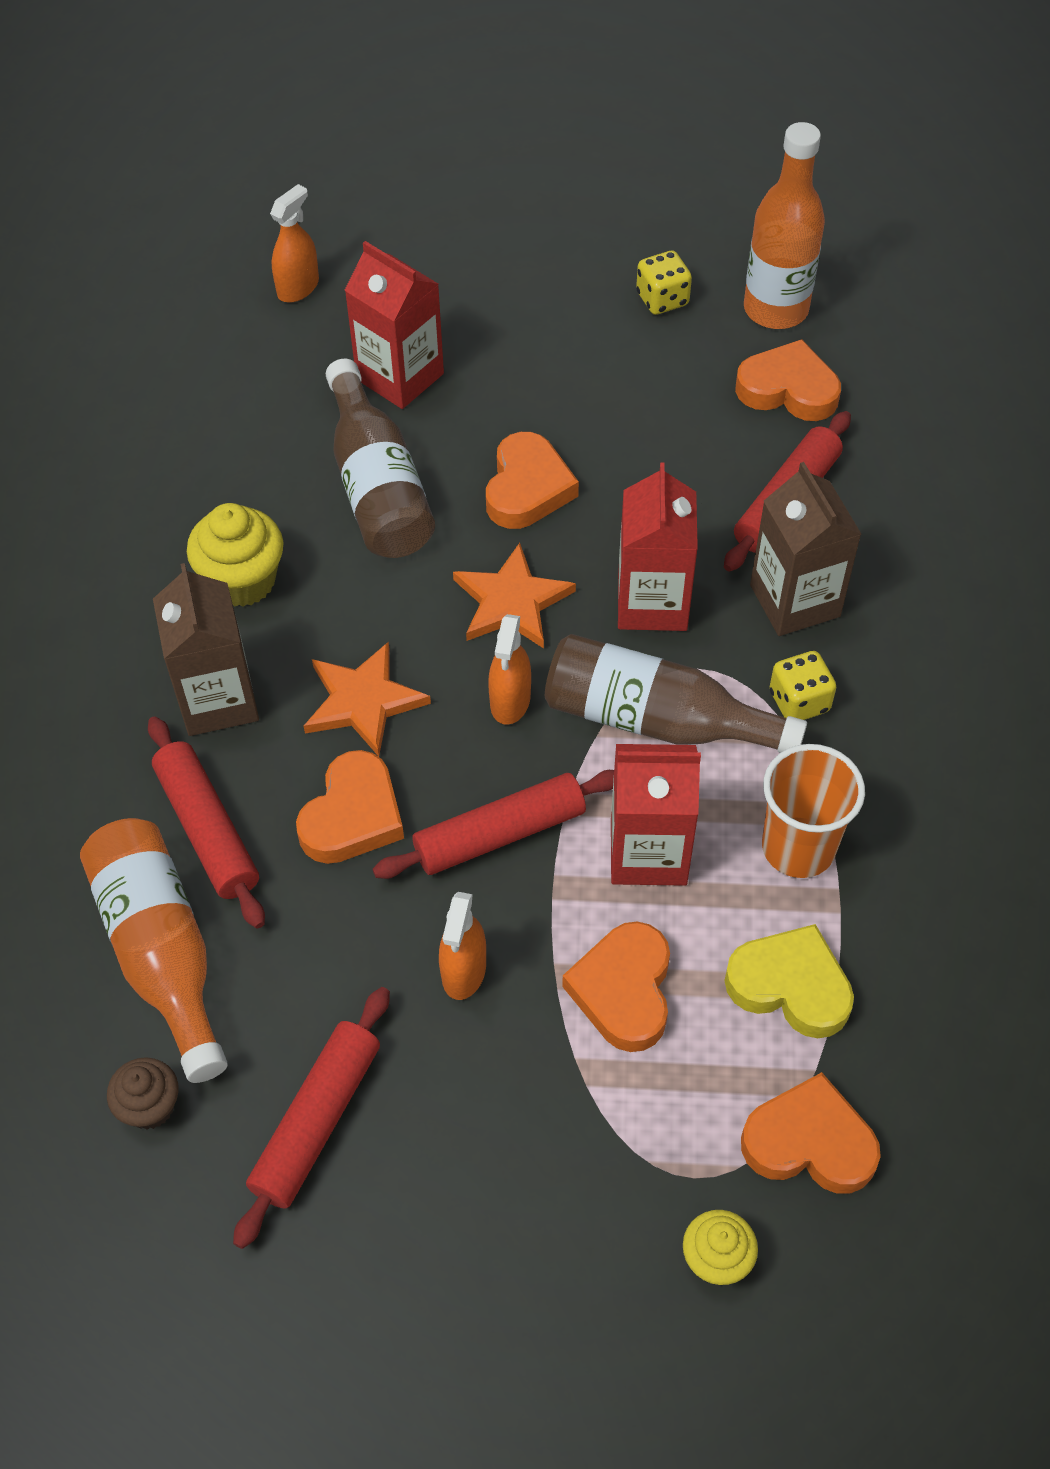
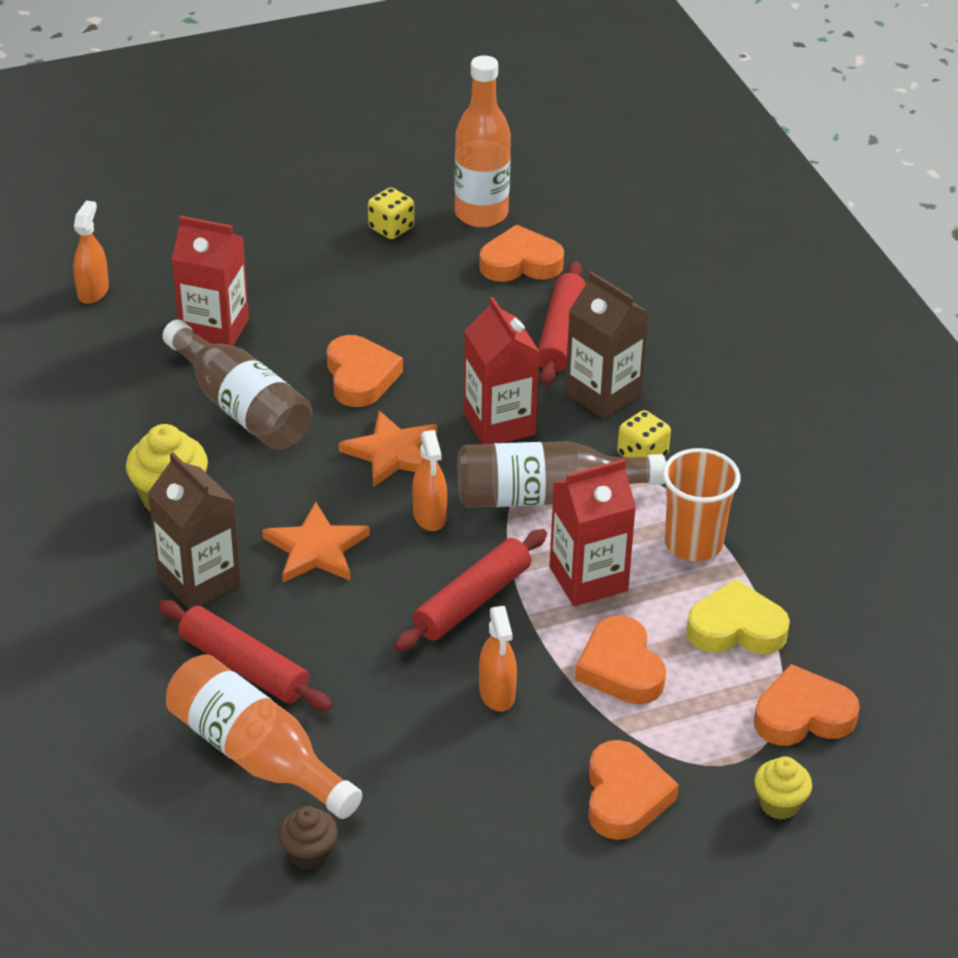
camera: 25 degrees left, 15 degrees down
red rolling pin [233,987,390,1249] -> none
orange heart [296,750,404,864] -> orange heart moved to [588,740,679,840]

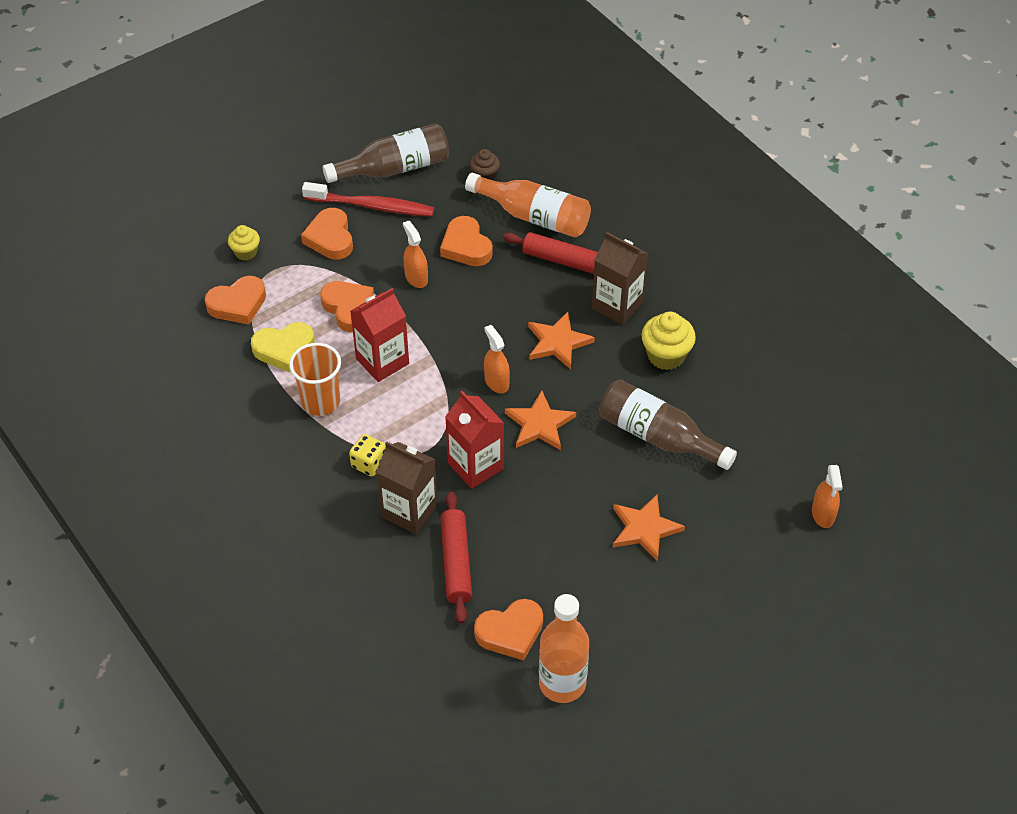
camera: 165 degrees right, 10 degrees up
red carton [172,216,249,346] -> none
orange heart [327,335,403,407] -> orange heart moved to [440,216,493,266]
yellow dice [368,187,414,239] -> none
red rolling pin [394,529,547,651] -> none
brown bottle [457,441,666,508] -> brown bottle moved to [323,123,449,183]
none -> red toothbrush [302,182,434,216]
none -> orange star [613,495,685,562]

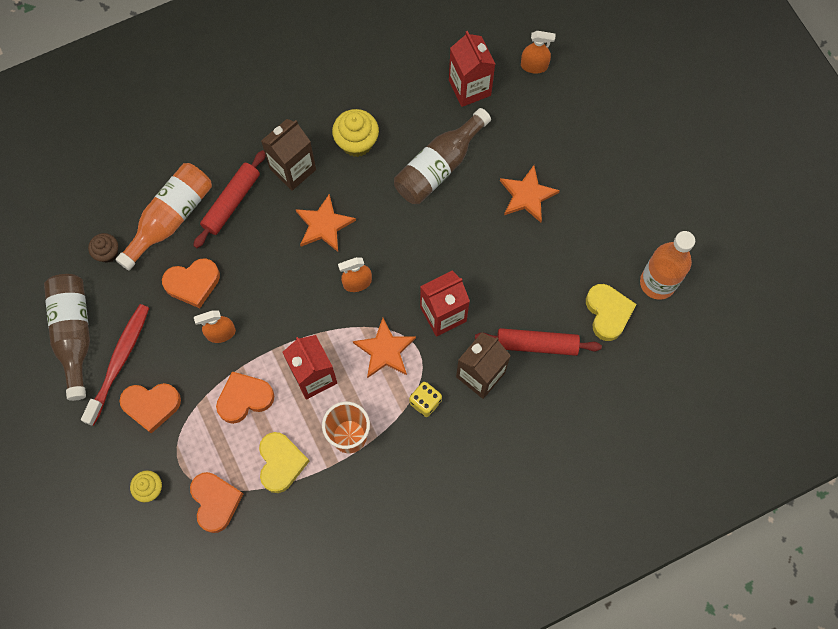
camera: 80 degrees left, 20 degrees up
orange heart [474,599,543,661] -> yellow heart [586,284,636,341]
orange star [505,390,576,450] -> orange star moved to [353,318,416,378]
none -> red carton [449,31,495,107]

